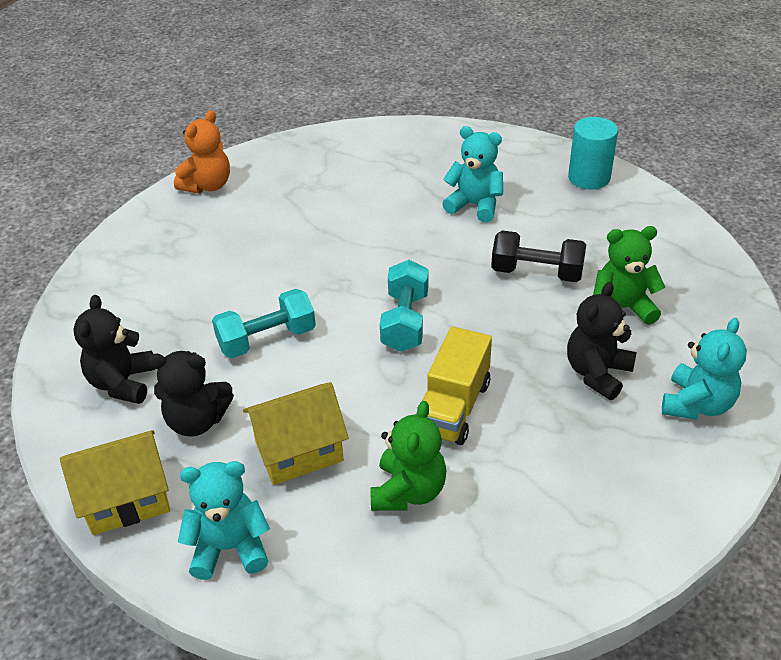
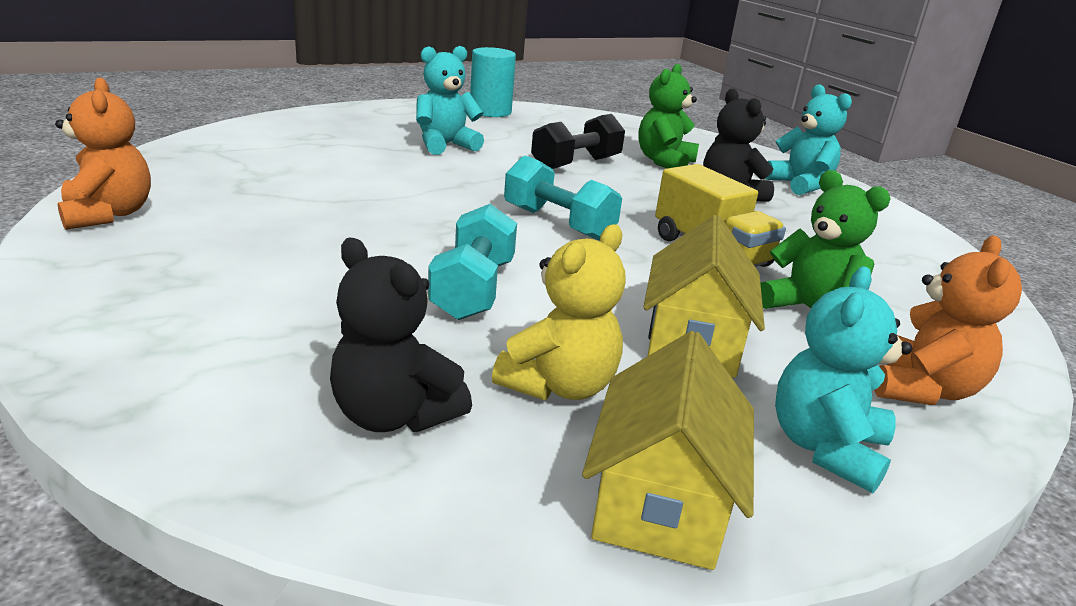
camera: 60 degrees left, 15 degrees down
black teddy bear [148,351,234,437] -> yellow teddy bear [492,224,625,400]
none -> orange teddy bear [874,235,1022,405]

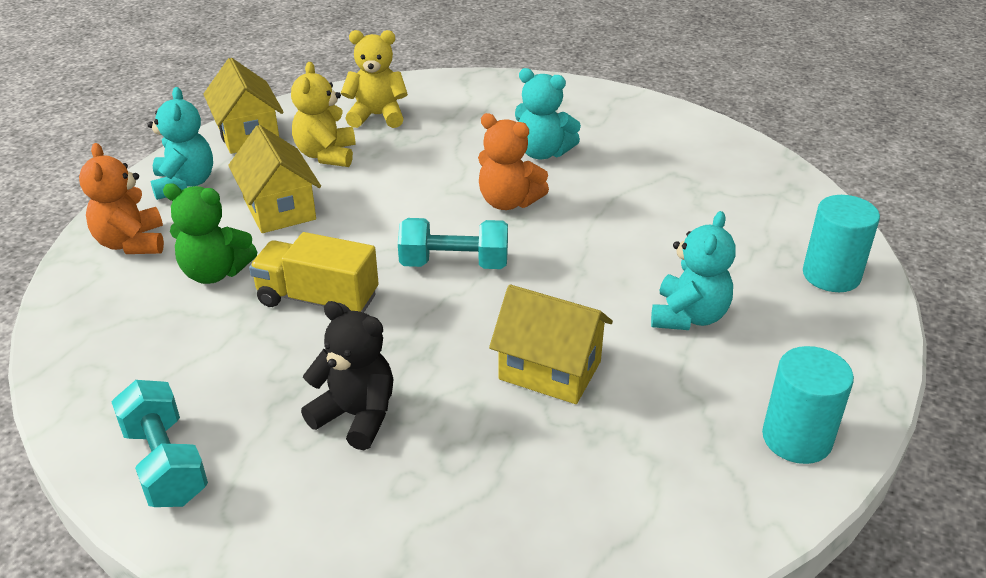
camera: 145 degrees right, 10 degrees up
orange teddy bear [55,78,151,230] -> orange teddy bear moved to [478,113,549,210]
black teddy bear [330,238,472,432] -> yellow teddy bear [341,30,408,128]
turquoise dumbbell [428,204,517,320] -> turquoise dumbbell moved to [111,380,208,507]
black dumbbell [531,114,625,169] -> yellow house [489,285,613,404]
green teddy bear [638,64,699,169] -> none
turquoise teddy bear [765,84,852,195] -> turquoise teddy bear moved to [515,68,581,159]
none -> turquoise cylinder [803,195,880,292]

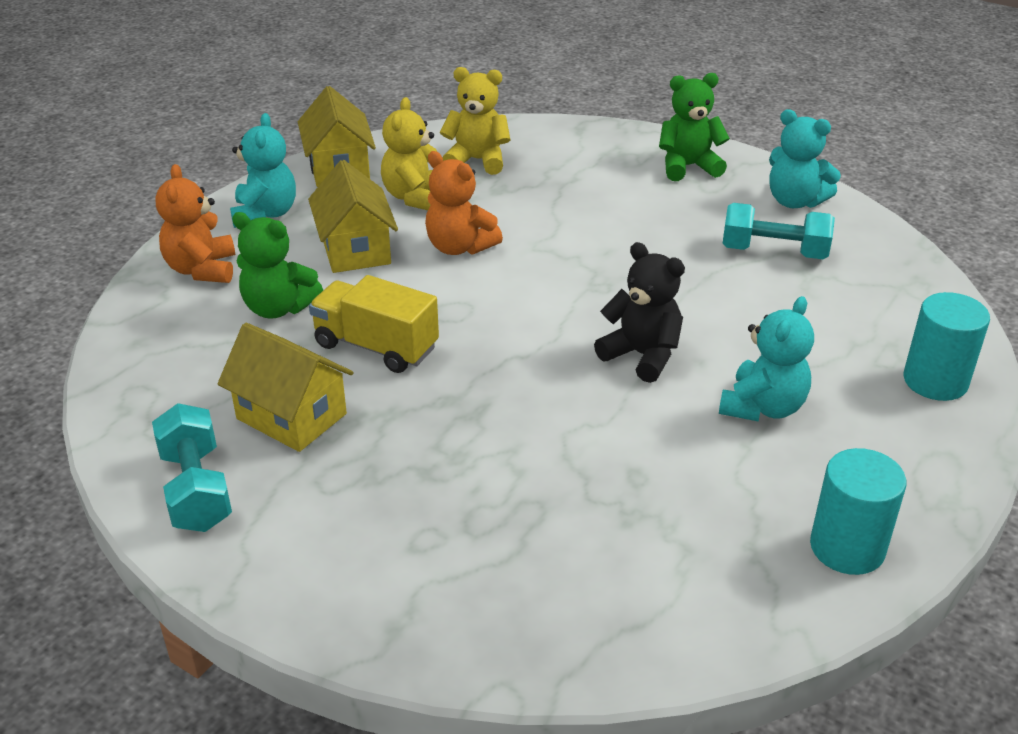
camera: 10 degrees right, 0 degrees up
black teddy bear [301,301,393,450] -> black teddy bear moved to [594,242,685,383]
turquoise dumbbell [398,218,508,269] -> turquoise dumbbell moved to [722,203,835,259]
orange teddy bear [478,113,549,210] -> orange teddy bear moved to [425,151,503,255]
yellow house [489,285,613,404] -> yellow house moved to [218,323,353,452]
turquoise teddy bear [515,68,581,159] -> turquoise teddy bear moved to [769,109,841,208]
none -> green teddy bear [659,73,730,181]

